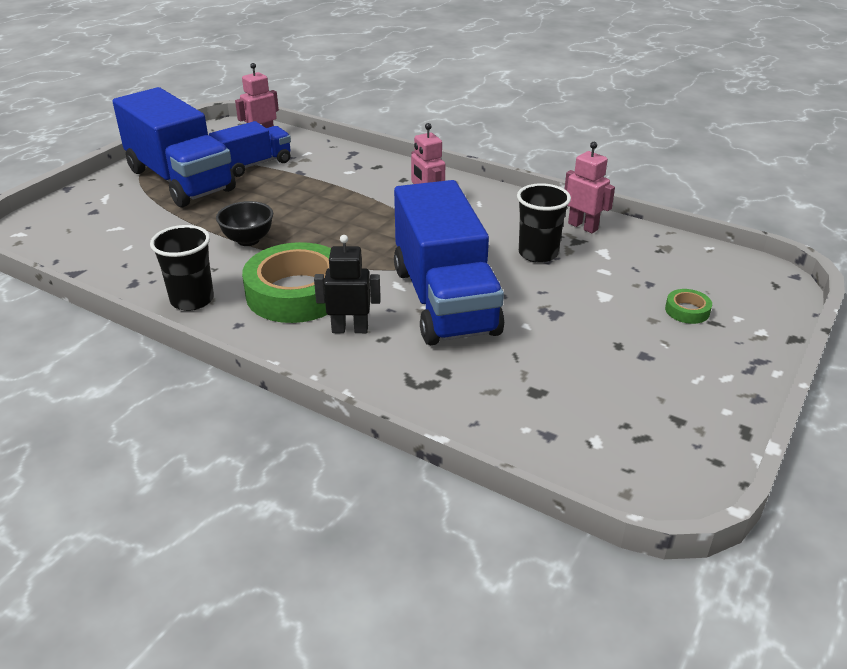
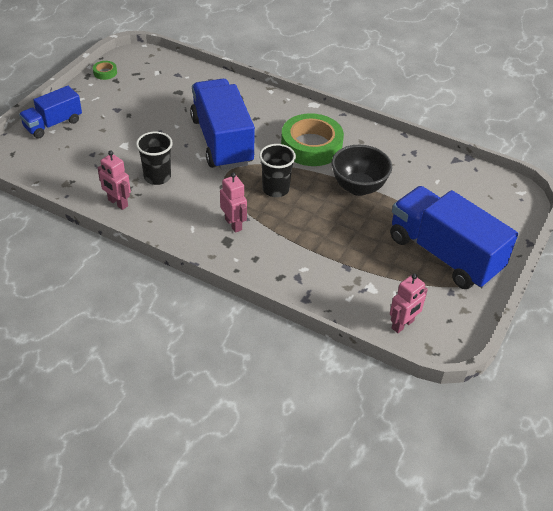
camera: 175 degrees right, 10 degrees up
black cup [150,225,214,311] -> black cup moved to [259,144,296,197]
blue truck [209,121,291,177] -> blue truck moved to [19,86,82,139]
black bowl [216,201,273,246] -> black bowl [332,145,392,196], size x1.53
black robot [314,235,381,333] -> none
green tape [665,289,712,324] -> green tape moved to [93,61,117,80]

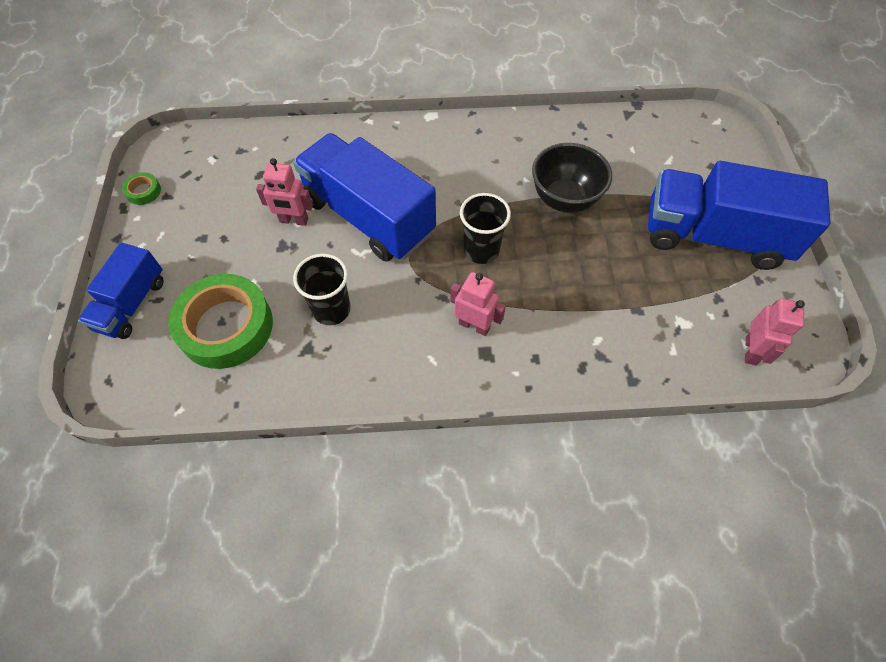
camera: 30 degrees left, 15 degrees up
pink robot [98,151,131,210] -> pink robot moved to [256,158,313,226]
green tape [281,113,344,166] -> green tape moved to [168,274,273,369]

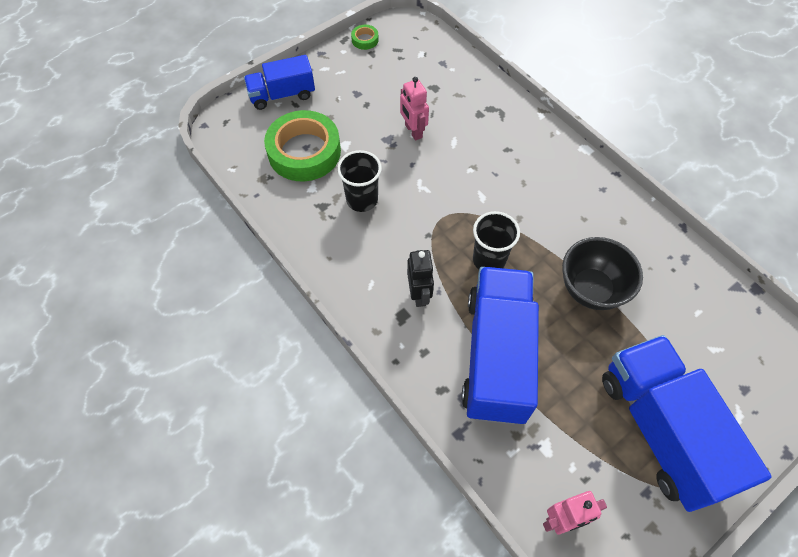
camera: 55 degrees right, 0 degrees up
blue truck [293,133,436,262] -> blue truck moved to [461,267,539,424]
pink robot [450,272,506,336] -> black robot [407,250,434,307]

